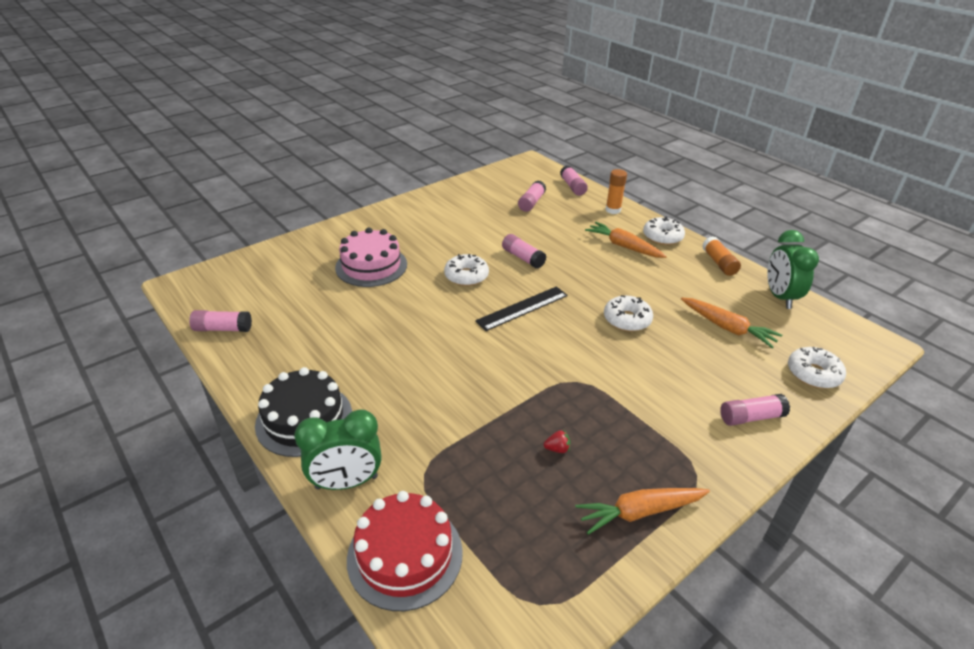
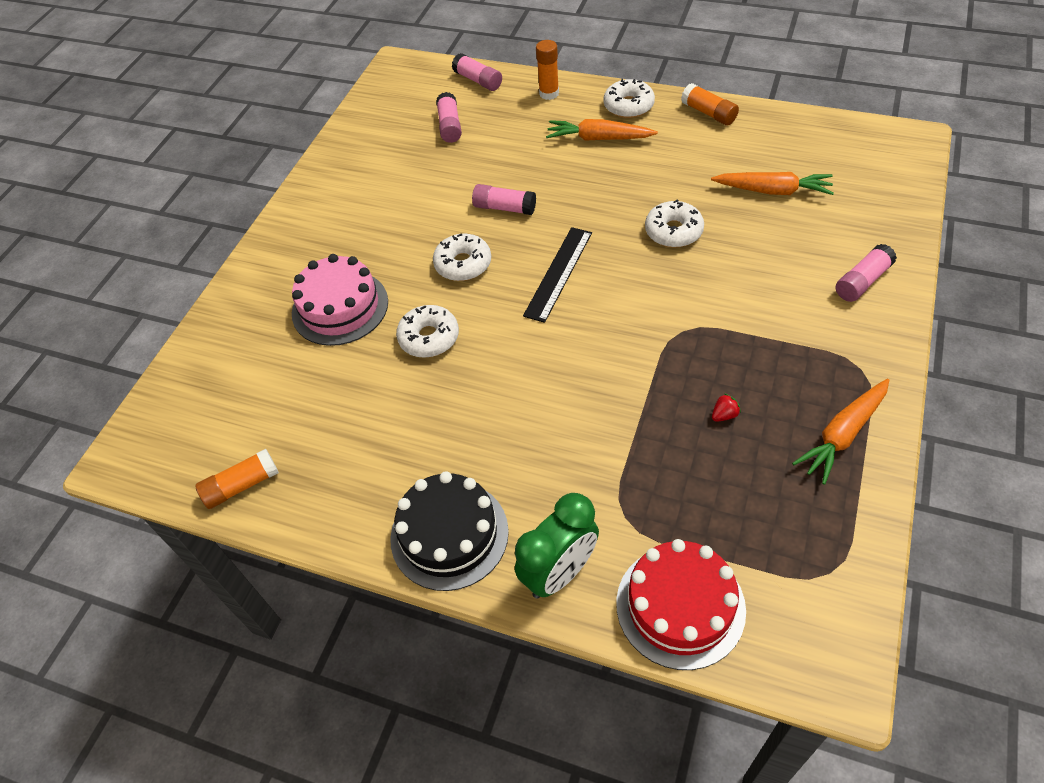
camera: 25 degrees left, 15 degrees up
pink glue stick [189,310,252,332] -> orange glue stick [195,449,279,509]
green clock [767,230,819,309] -> none
white donut [788,347,846,389] -> white donut moved to [396,305,459,358]

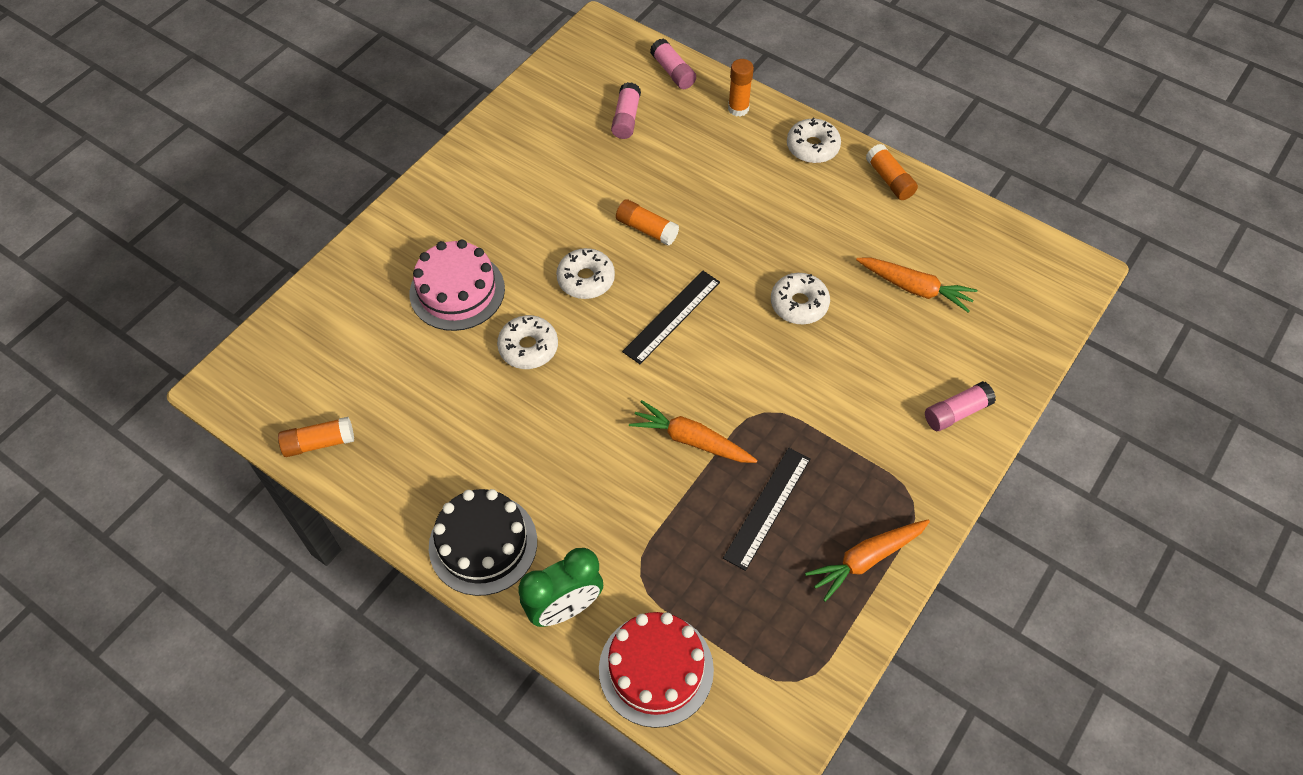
camera: 10 degrees right, 5 degrees up
pink glue stick [472,184,536,215] -> orange glue stick [616,199,679,246]
orange carrot [546,119,658,141] -> orange carrot moved to [629,400,757,463]
red strawberry [712,393,741,422] -> black ruler [723,448,811,571]

